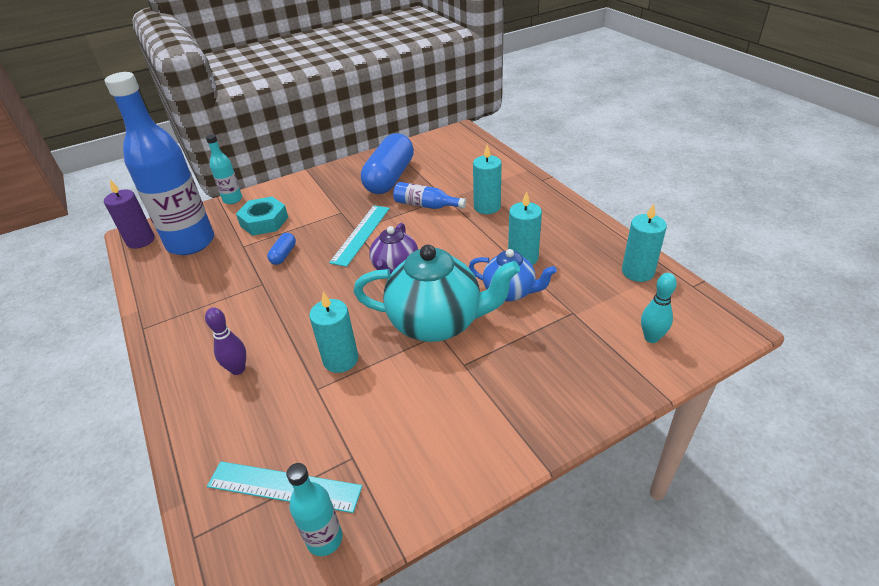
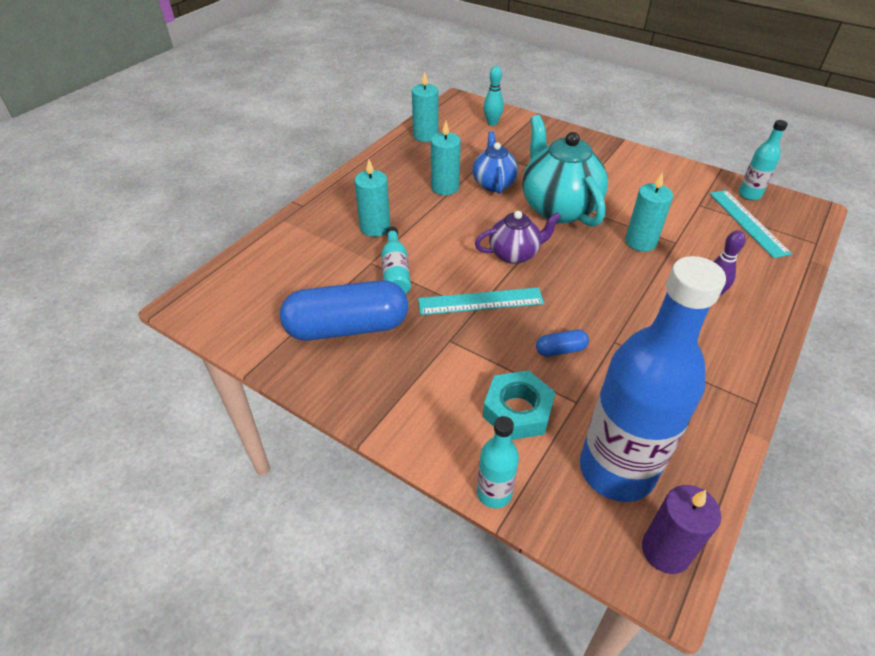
camera: 120 degrees left, 5 degrees up
blue bottle [393,182,466,209] -> turquoise bottle [381,226,411,294]

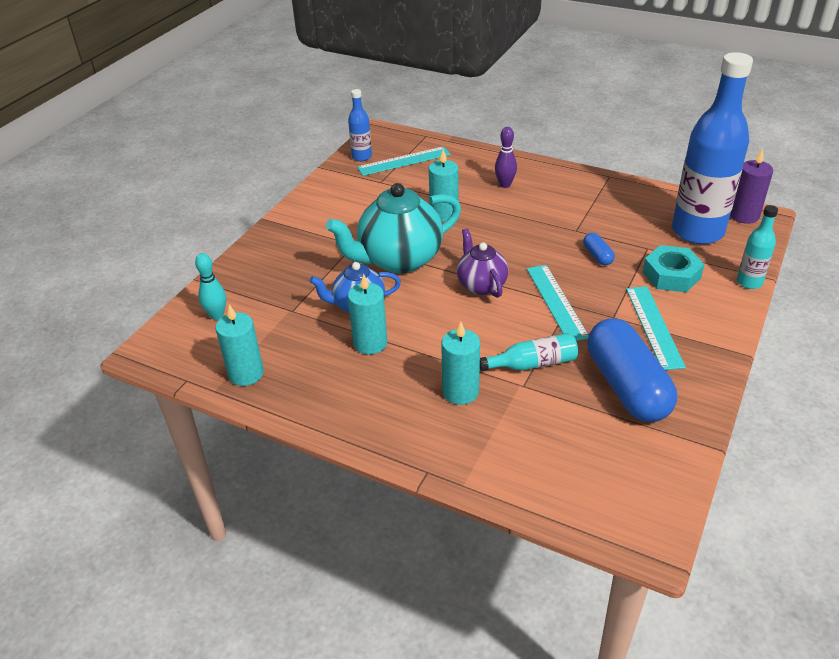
camera: 95 degrees left, 5 degrees down
turquoise bottle [739,120,788,200] -> blue bottle [348,89,372,161]
none -> turquoise ruler [626,286,686,370]

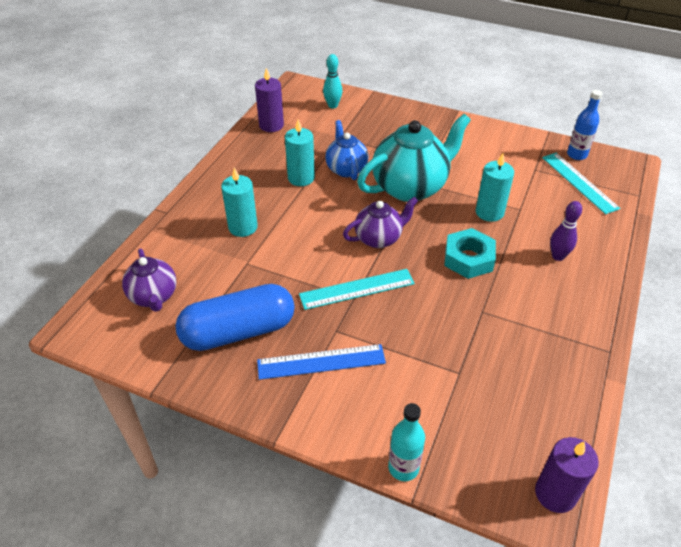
camera: 85 degrees right, 5 degrees up
turquoise candle [215,304,264,386] -> purple candle [255,68,284,132]
turquoise teapot [326,183,461,274] -> turquoise teapot turned 90 degrees clockwise [357,114,471,202]
turquoise bottle [480,333,578,371] -> none
blue capsule [583,233,615,265] -> none
turquoise ruler [626,286,686,370] -> blue ruler [257,344,386,380]
turquoise nut [643,245,705,292] -> turquoise nut moved to [444,228,496,279]
blue bottle [672,52,753,244] -> none
none -> purple teapot [122,249,177,312]

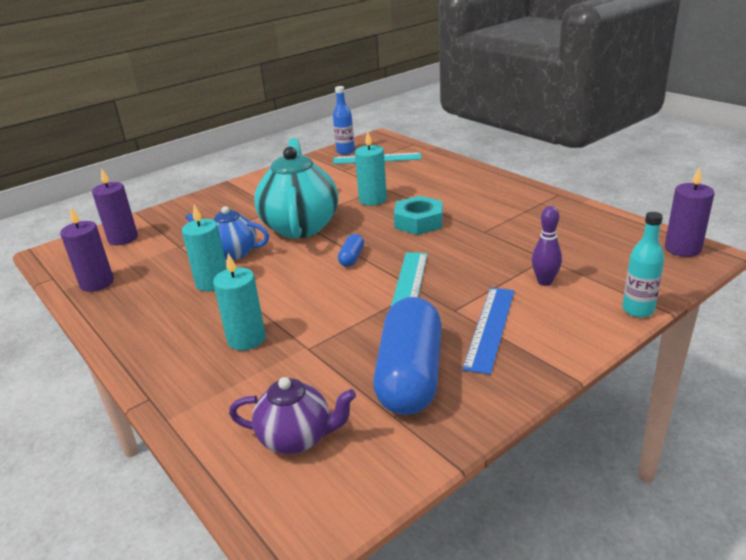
camera: 60 degrees left, 15 degrees down
turquoise bowling pin [323,54,342,109] -> purple candle [92,168,138,245]
purple teapot [343,197,418,248] -> blue capsule [338,234,364,267]
purple bowling pin [550,201,582,261] -> purple bowling pin moved to [532,206,562,286]

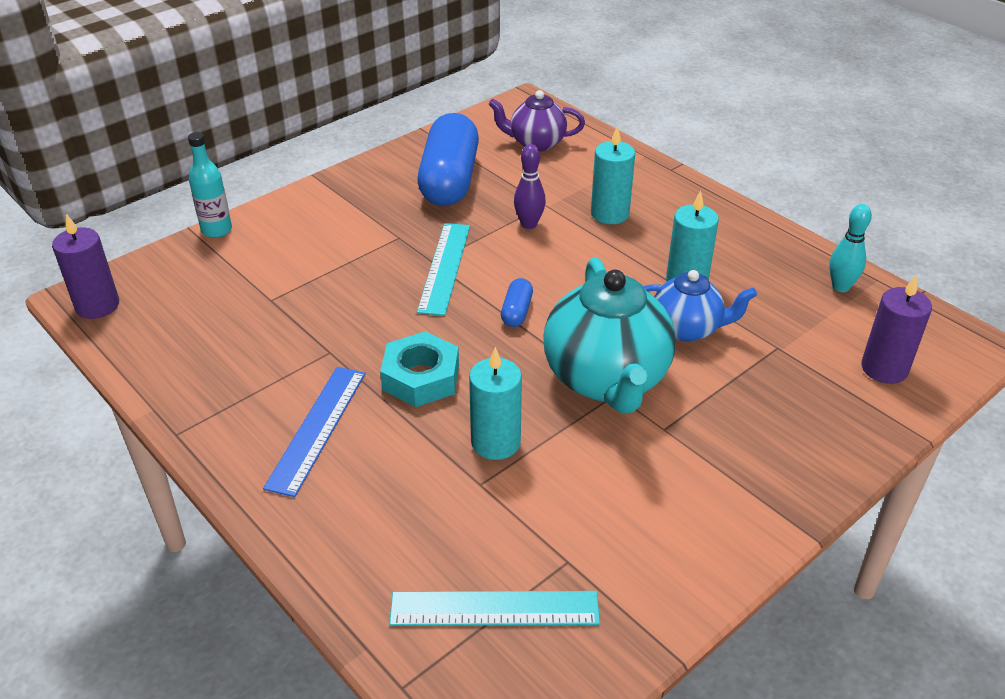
camera: 175 degrees right, 10 degrees up
purple candle [60,207,114,292] -> turquoise bowling pin [829,204,872,292]
blue bottle [333,86,355,154] -> none
blue ruler [462,287,514,375] -> blue ruler moved to [263,367,365,497]
purple bowling pin [532,206,562,286] -> purple bowling pin moved to [514,144,546,229]

